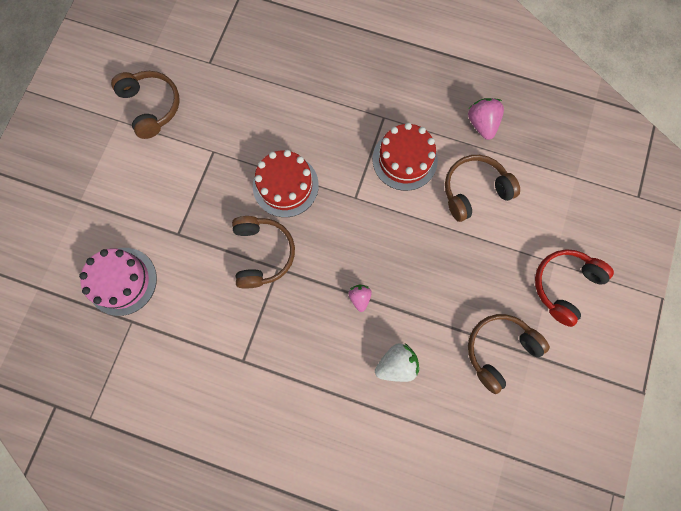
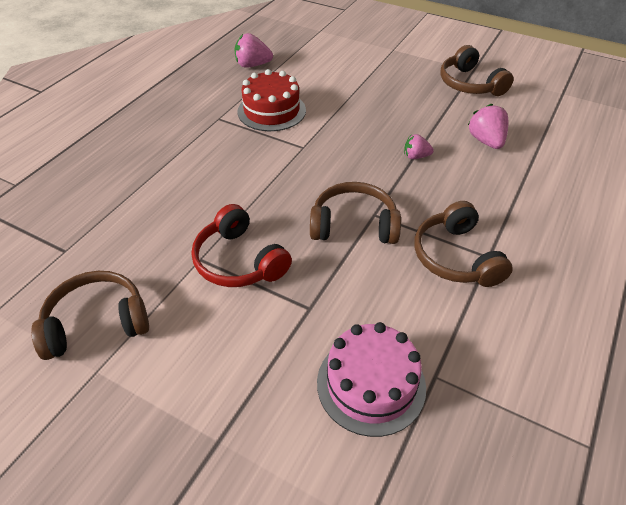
camera: 80 degrees left, 30 degrees down
red cake [253,150,319,217] -> none
white strawberry [375,344,419,382] -> pink strawberry [468,104,509,149]
brown headphones [445,155,520,222] -> brown headphones moved to [414,201,513,287]
red headphones [535,249,614,327] -> red headphones moved to [192,204,292,287]

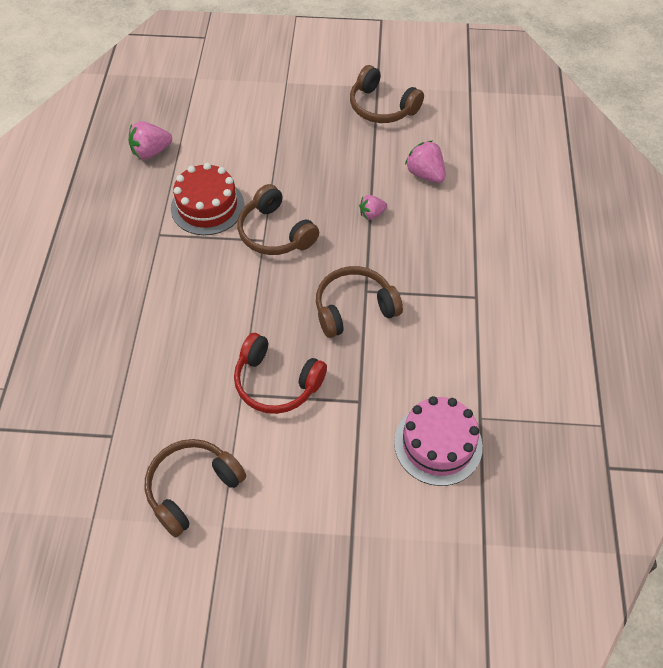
camera: 25 degrees left, 10 degrees up
brown headphones [414,201,513,287] -> brown headphones moved to [237,184,319,255]

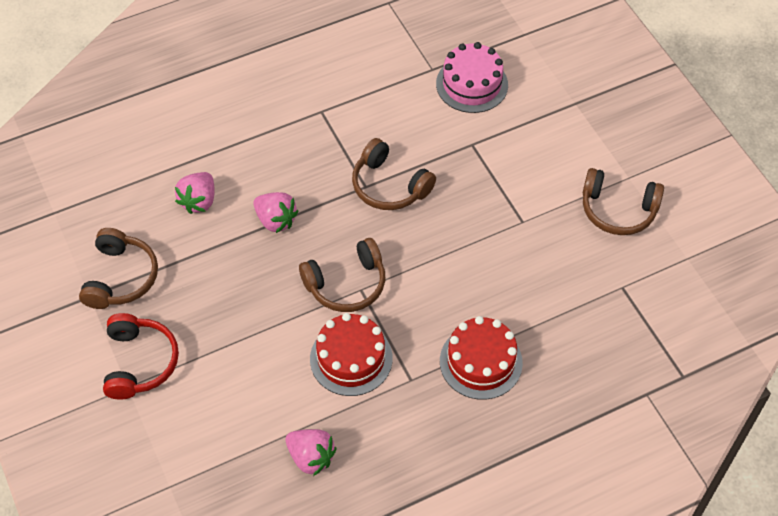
camera: 120 degrees left, 0 degrees up
red headphones [234,333,327,414] -> red headphones moved to [103,313,179,400]
brown headphones [237,184,319,255] -> brown headphones turned 45 degrees clockwise [299,238,385,312]
pink strawberry [359,195,387,220] -> pink strawberry [253,192,298,233], size x1.59
none -> red cake [440,316,523,400]

